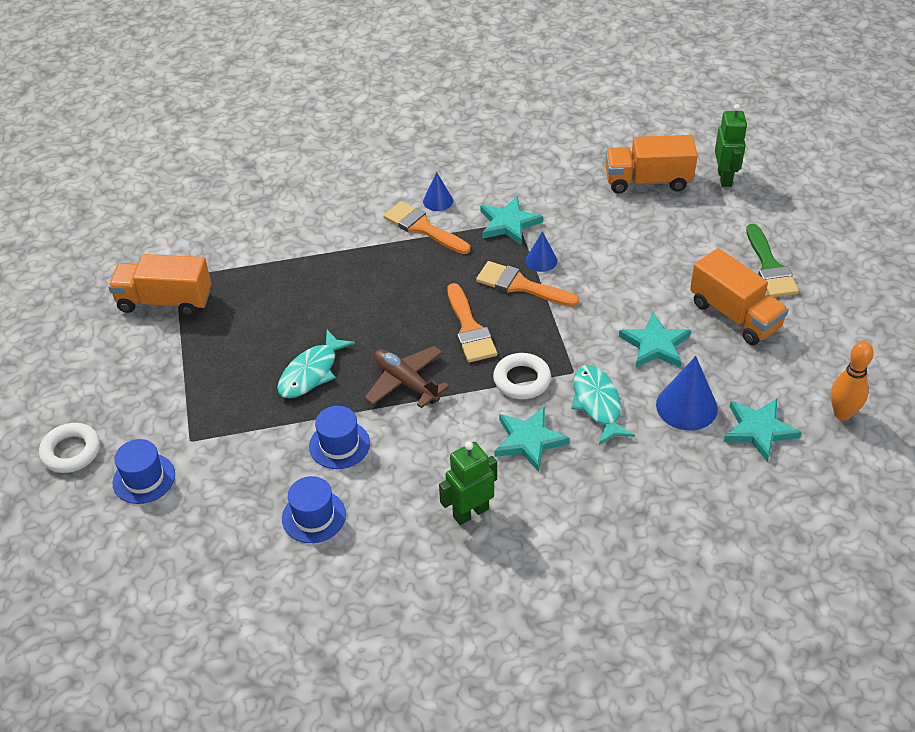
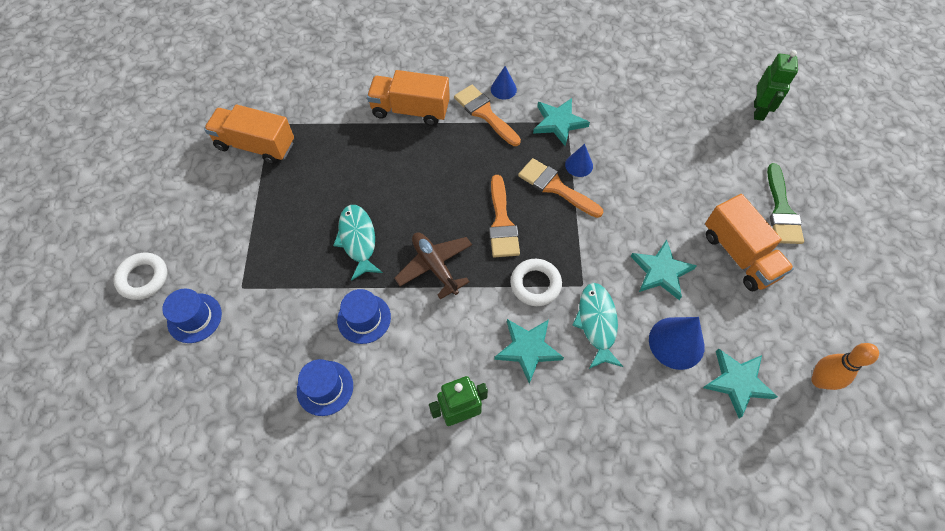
camera: 10 degrees right, 15 degrees up
turquoise fish [277,330,355,398] -> turquoise fish turned 120 degrees clockwise [333,205,383,281]
orange truck [605,135,698,193] -> orange truck moved to [367,70,450,126]

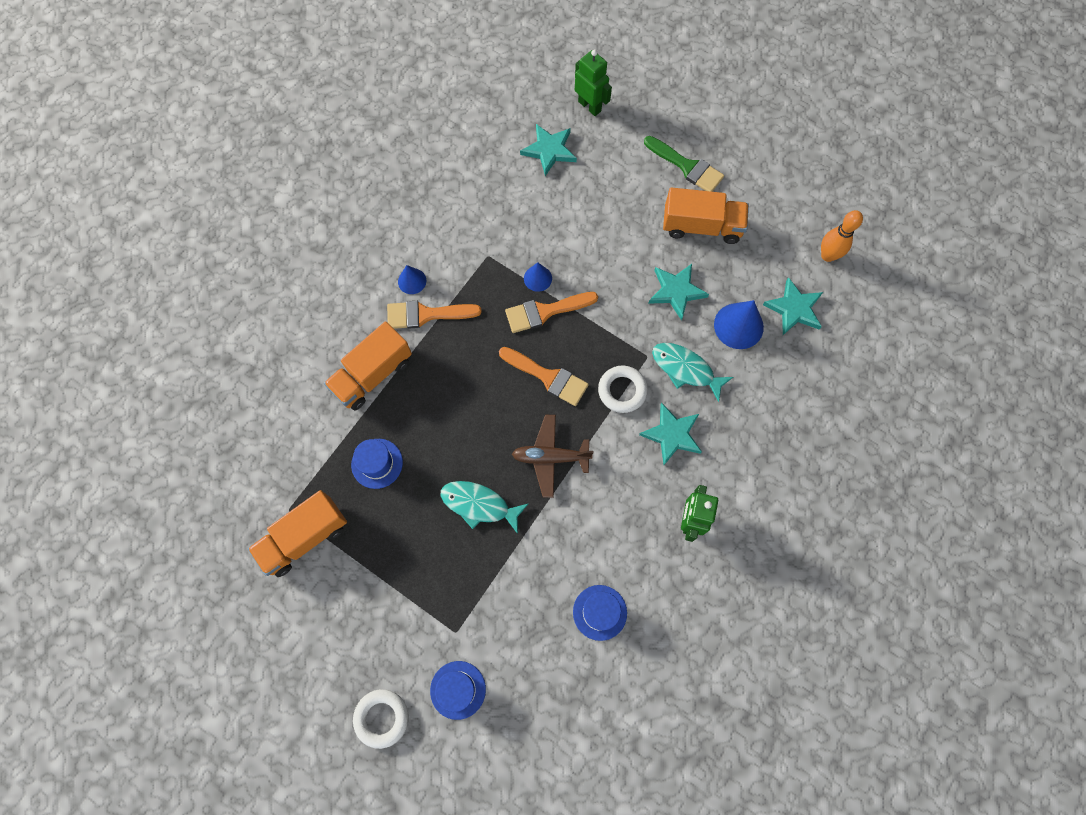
camera: 55 degrees left, 10 degrees up
blue hat [337,289,391,344] -> blue hat moved to [351,439,403,489]
turquoise star [533,98,590,146] -> turquoise star moved to [520,124,577,176]

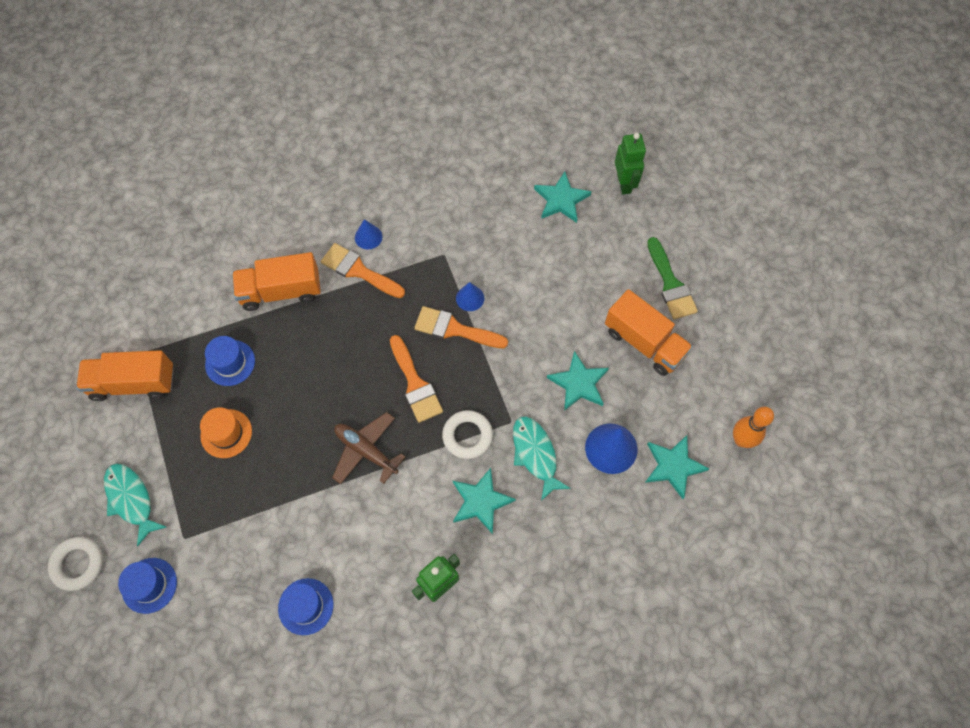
camera: 35 degrees right, 5 degrees down
turquoise fish [440,481,529,534] -> turquoise fish moved to [104,464,166,546]
none -> orange hat [200,407,252,458]

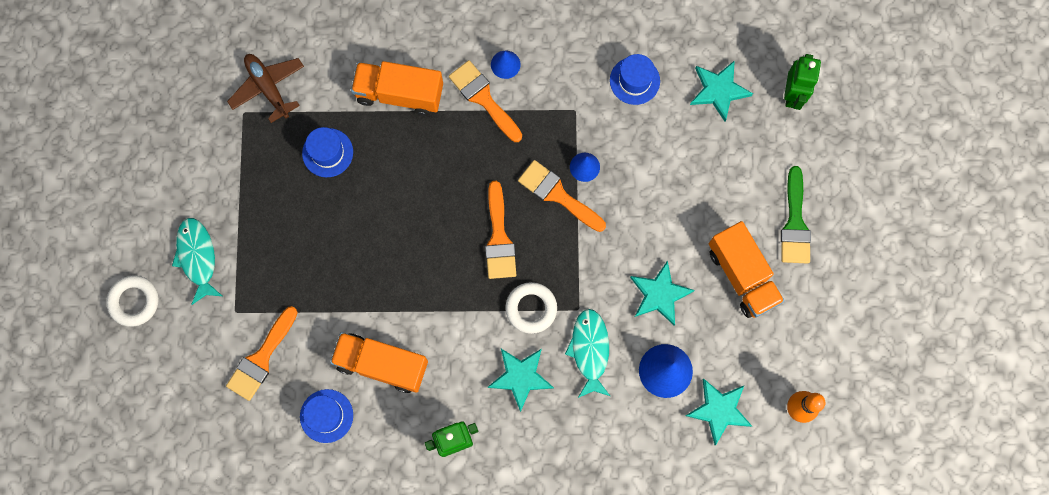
camera: 20 degrees right, 10 degrees up
orange truck [76,350,174,401] -> orange truck moved to [330,332,428,393]
blue hat [118,558,177,614] -> blue hat moved to [610,54,660,105]
orange hat [200,407,252,458] -> none
brown plane [332,412,405,484] -> brown plane moved to [227,54,304,123]
none -> orange brush [226,306,298,401]

